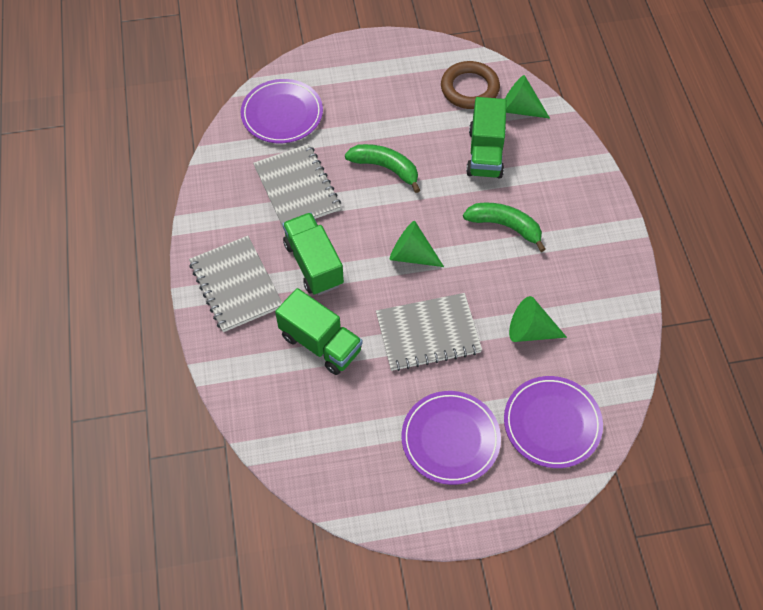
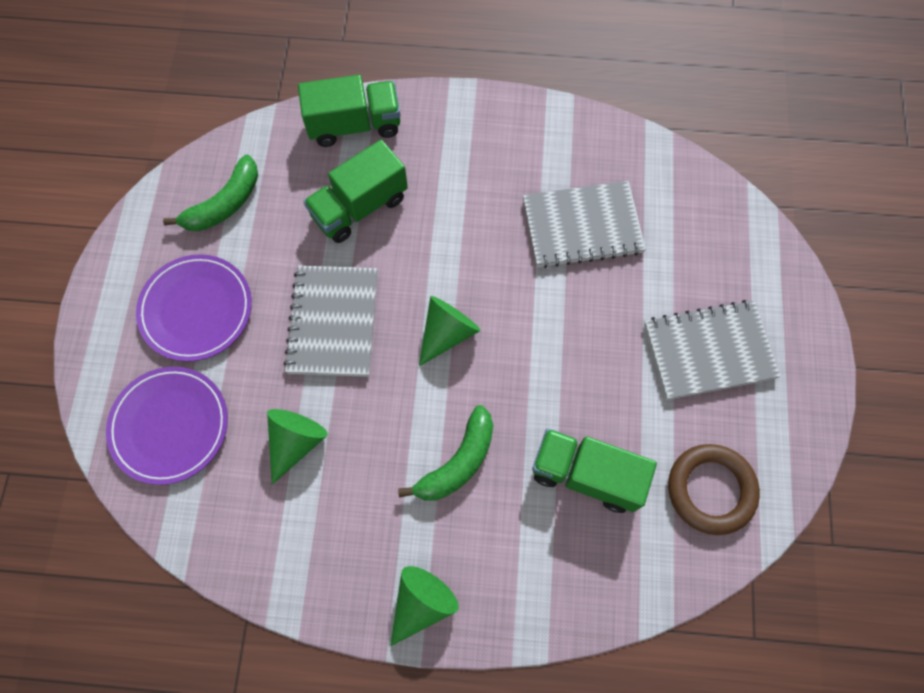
camera: 105 degrees right, 10 degrees up
grey notebook [189,236,282,332] -> grey notebook moved to [644,300,780,400]
purple plate [241,79,323,143] -> none
green truck [282,212,344,295] -> green truck moved to [298,75,400,147]
green banana [345,144,420,193] -> green banana moved to [163,155,258,231]
green cone [505,75,550,119] -> green cone moved to [390,566,459,646]

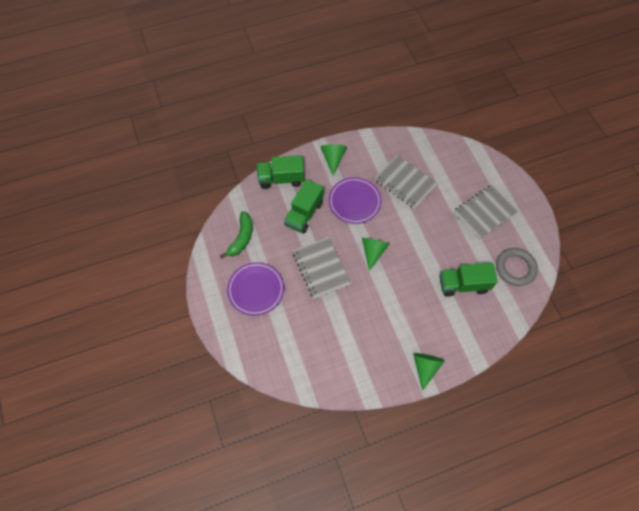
camera: 25 degrees left, 5 degrees down
purple plate [106,367,228,485] -> purple plate moved to [328,177,382,224]
green cone [267,409,328,485] -> green cone moved to [321,144,347,176]
green truck [298,75,400,147] -> green truck turned 150 degrees counterclockwise [257,155,304,189]
green banana [398,405,493,501] -> none
grey notebook [523,181,646,268] -> grey notebook turned 75 degrees clockwise [374,155,438,209]
brown ring [668,444,760,535] -> grey ring [496,248,538,286]

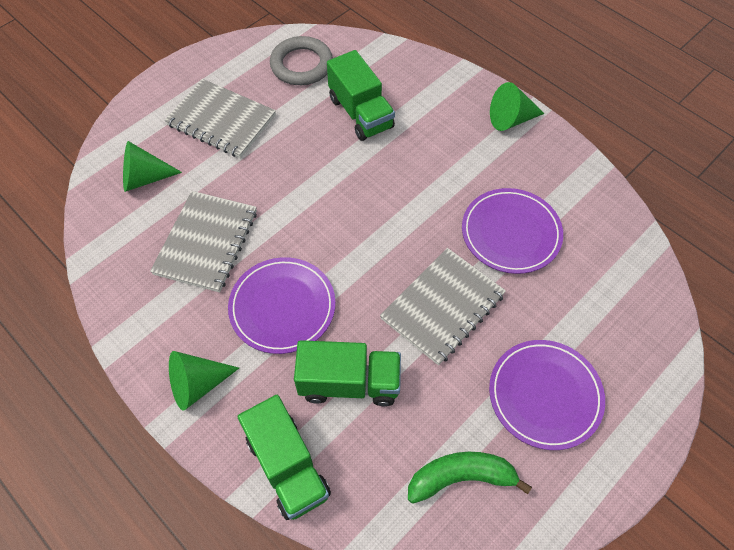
camera: 115 degrees left, 5 degrees down
green cone [362,238,390,271] -> green cone moved to [123,141,182,192]
none -> purple plate [462,188,563,274]

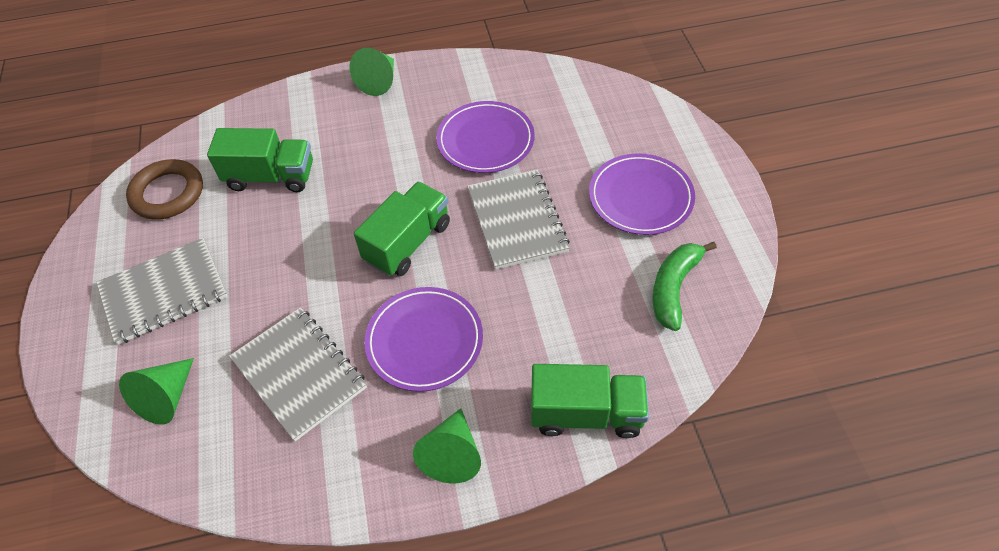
camera: 55 degrees left, 5 degrees down
grey ring [270,36,333,85] -> brown ring [126,159,203,220]
green truck [294,340,401,406] -> green truck moved to [354,182,450,276]

